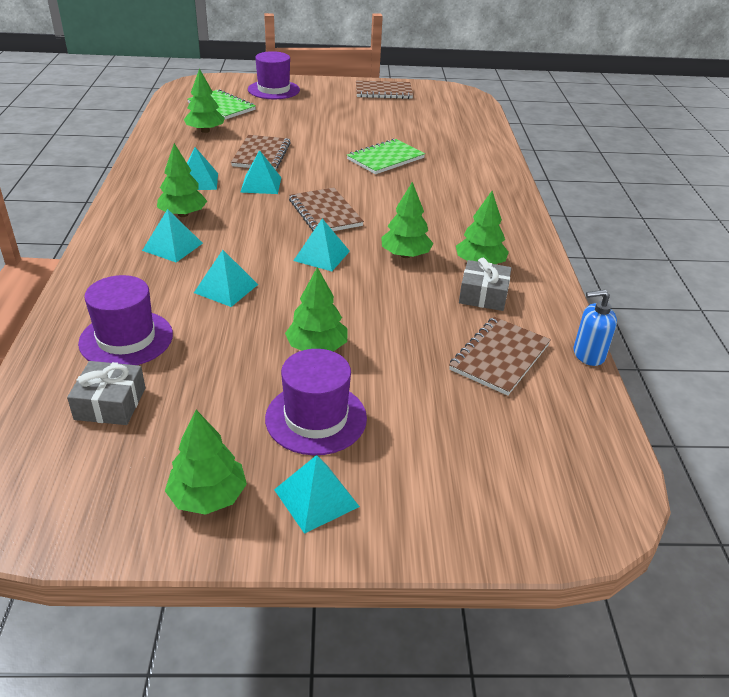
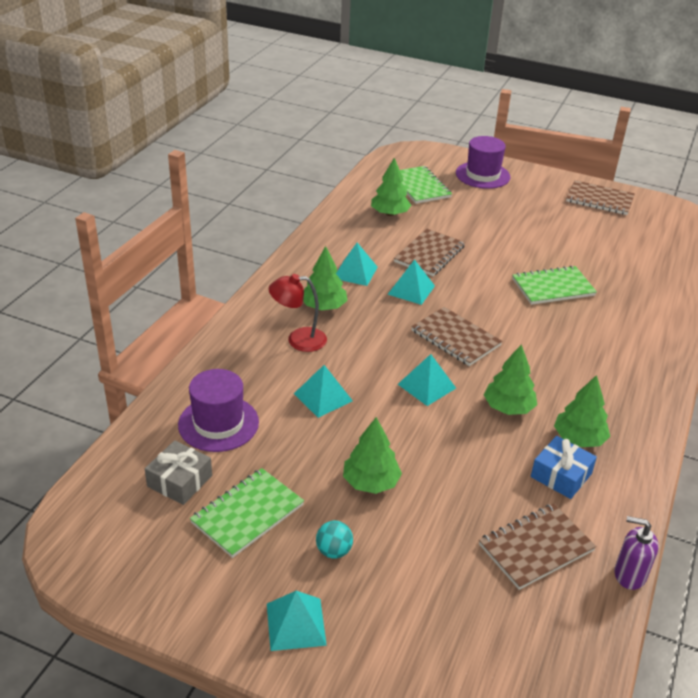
camera: 25 degrees right, 0 degrees up
turquoise pyramid [142,209,203,263] -> red lamp [269,274,327,352]
green tree [165,410,247,515] -> none
purple hat [265,349,367,455] -> turquoise ball [316,521,353,559]
brown notebook [289,187,364,232] -> brown notebook turned 45 degrees counterclockwise [411,307,502,366]
grey gift [459,258,512,311] -> blue gift [531,436,597,499]
blue soap dispenser [574,290,617,366] -> purple soap dispenser [614,516,659,590]
none -> green notebook [190,468,304,558]

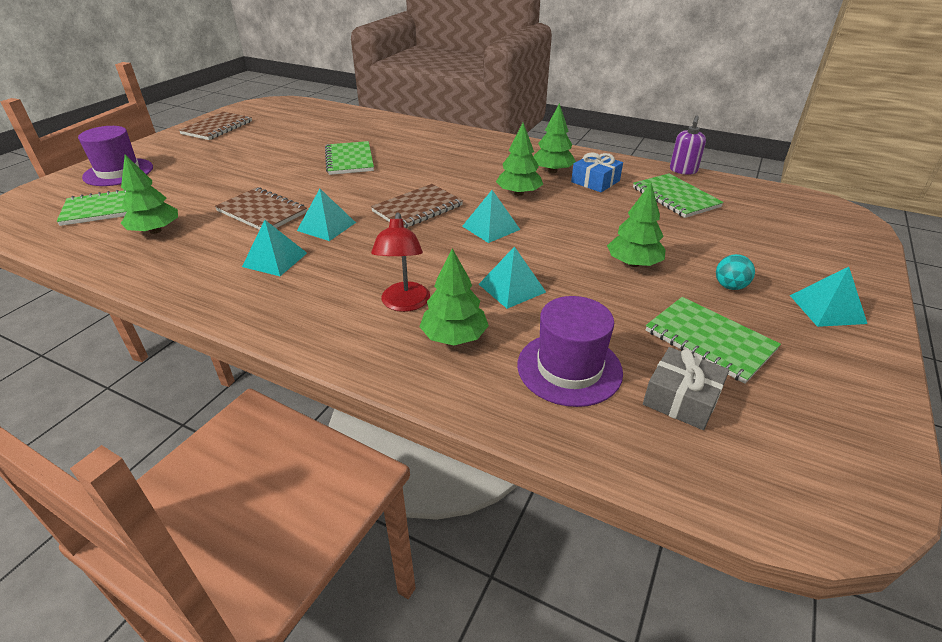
camera: 85 degrees left, 0 degrees up
green tree [303,246,347,311] -> green tree moved to [419,248,489,345]
brown notebook [479,503,597,590] -> green notebook [633,173,724,218]

